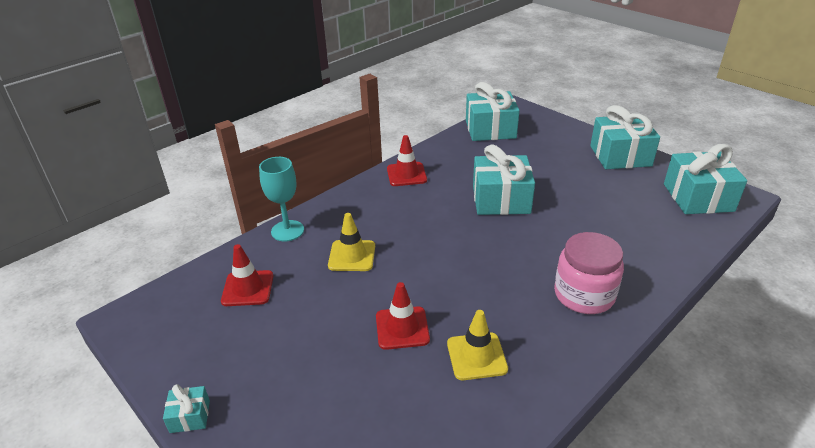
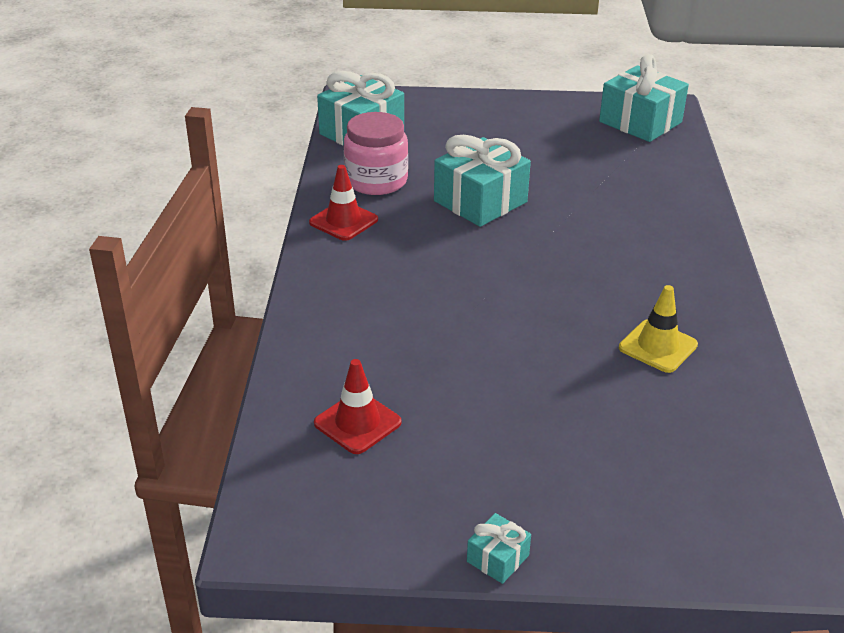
camera: 45 degrees left, 0 degrees up
turquoise goblet [259,157,304,241] -> none
yellow traffic cone [328,213,375,271] -> none
red traffic cone [376,282,430,350] -> none
pink jar [554,232,624,314] -> pink jar moved to [344,112,408,195]
turquoise gift [590,105,660,169] -> none

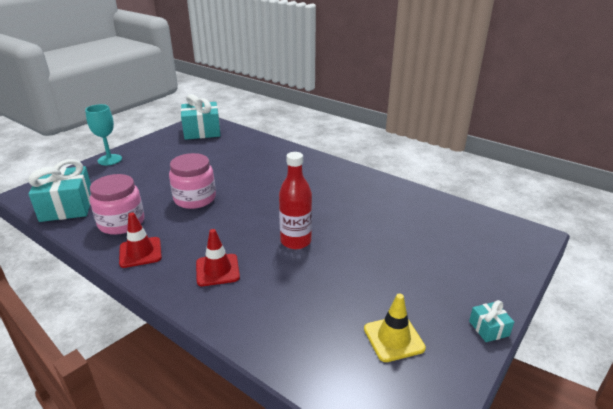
camera: 55 degrees left, 5 degrees down
red traffic cone [314,359,402,454] -> red traffic cone moved to [196,229,240,286]
turquoise gift [434,135,531,227] -> pink jar [169,153,216,209]
yellow traffic cone [619,285,698,373] -> yellow traffic cone moved to [364,293,426,362]
none -> turquoise goblet [85,104,122,165]
none -> red bottle [279,152,312,249]

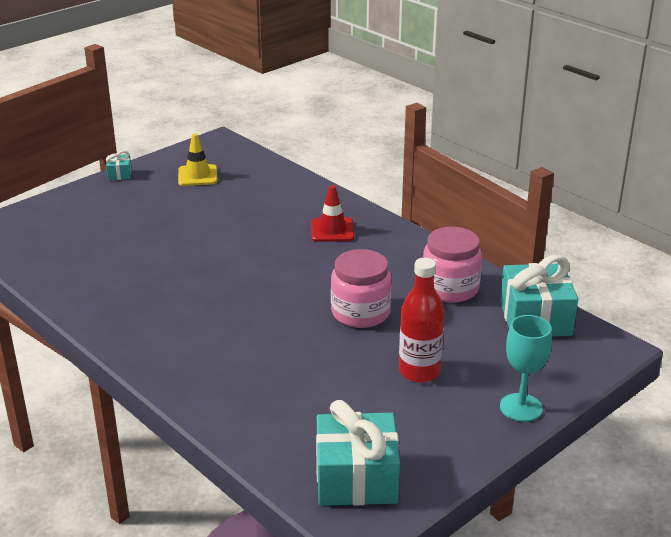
camera: 170 degrees left, 0 degrees up
red traffic cone [119,212,162,268] -> none
red bottle [279,152,312,249] -> red bottle moved to [399,258,445,383]

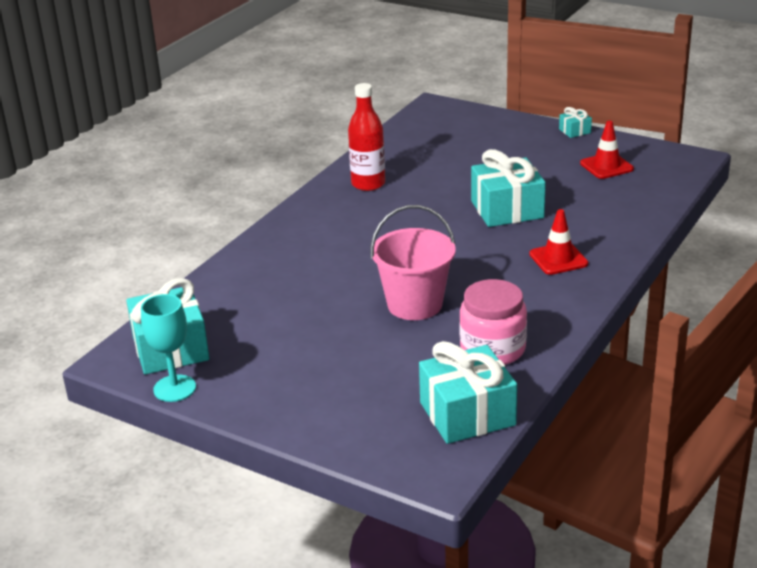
camera: 75 degrees right, 0 degrees up
yellow traffic cone [178,133,218,186] -> red traffic cone [580,121,634,179]
pink jar [331,249,392,328] -> pink bucket [370,205,455,320]
red bottle [399,258,445,383] -> red bottle moved to [348,83,385,191]
turquoise goblet [500,315,552,422] -> turquoise goblet moved to [141,294,196,402]
none -> turquoise gift [471,149,546,227]

